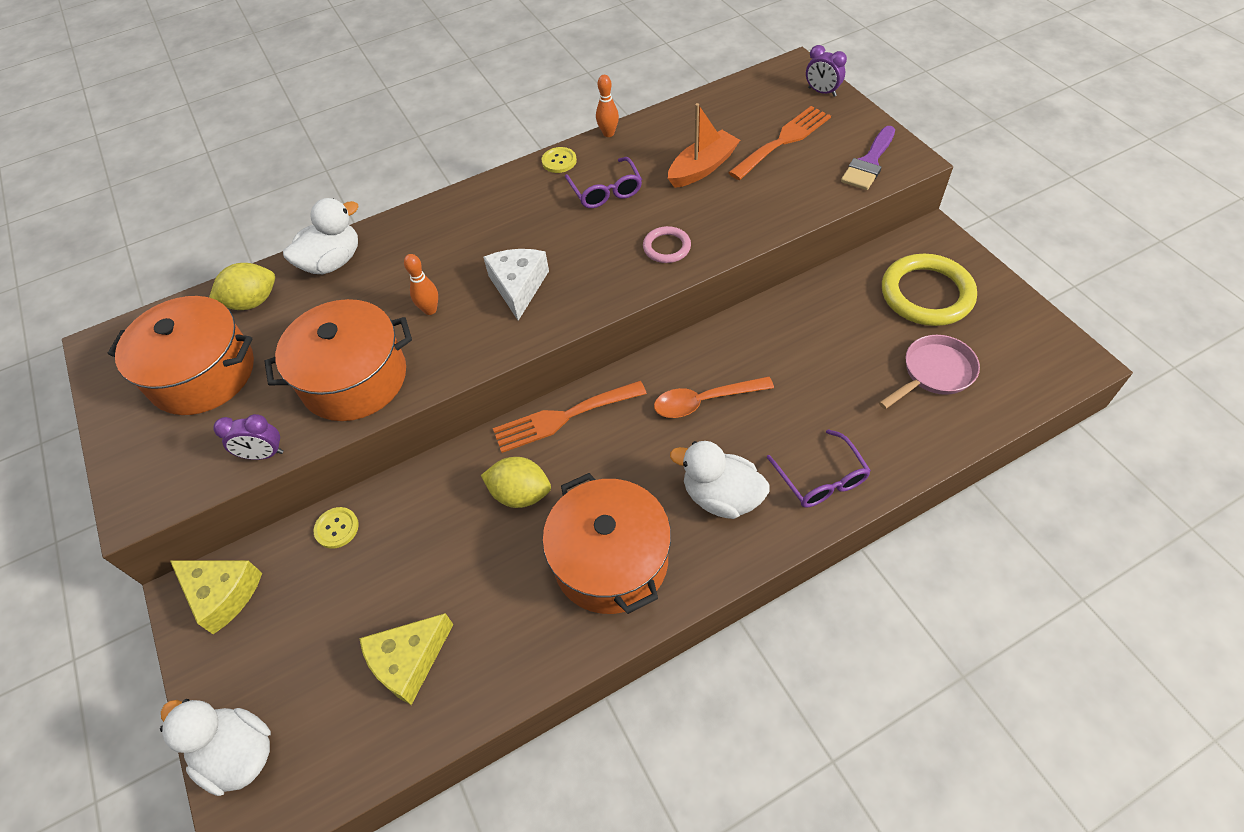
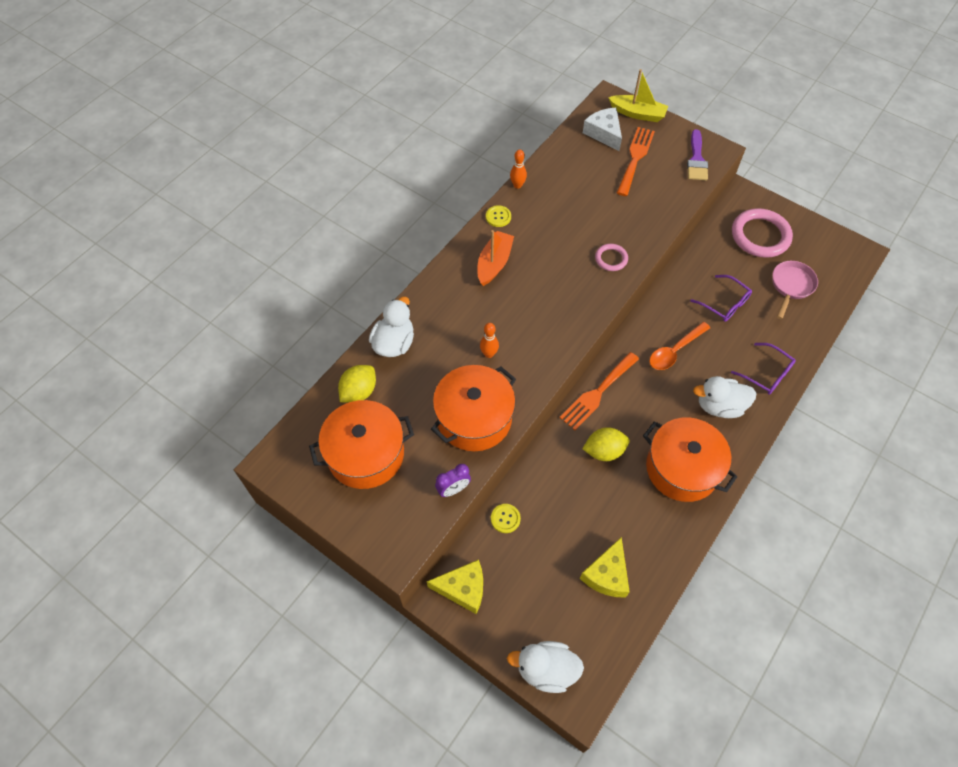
camera: 30 degrees left, 5 degrees up
white cheese [483,249,549,321] -> white cheese moved to [583,108,622,151]
purple glasses [565,157,642,208] -> purple glasses moved to [690,275,752,322]
orange boat [668,103,740,188] -> orange boat moved to [477,230,514,286]
purple clock [806,45,847,97] -> yellow boat [608,69,668,122]
yellow ring [882,254,977,326] -> pink ring [732,208,793,258]

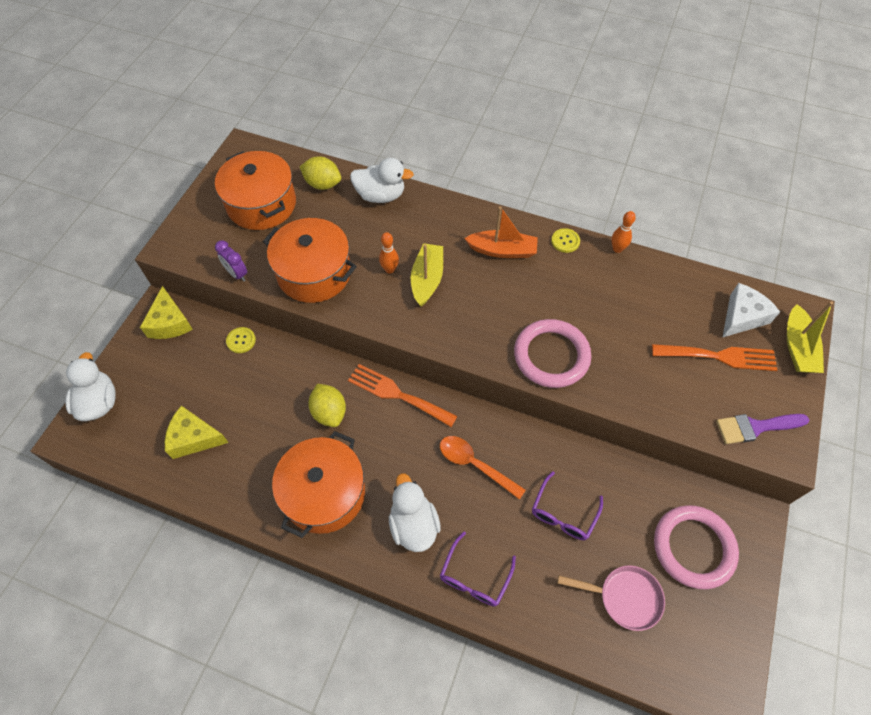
camera: 75 degrees right, 0 degrees up
pink ring [595,244,628,271] -> pink ring [514,319,591,388], size x1.95
none -> yellow boat [411,243,443,307]

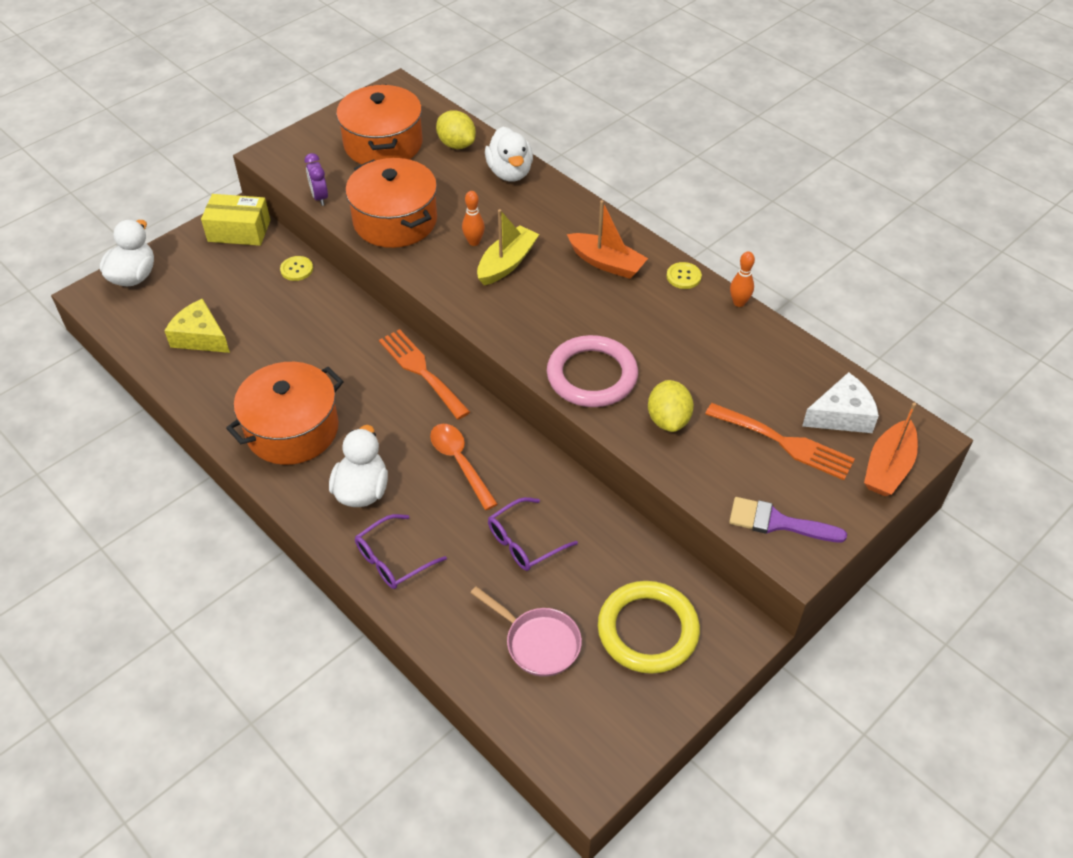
camera: 25 degrees right, 10 degrees down
yellow cheese [140,286,193,339] -> yellow box [201,194,270,246]
yellow lemon [308,384,346,427] -> yellow lemon moved to [648,380,694,432]
white duck [350,158,414,203] -> white duck turned 45 degrees clockwise [485,127,533,182]
pink ring [654,505,739,590] -> yellow ring [598,581,700,674]
yellow boat [787,301,833,373] -> orange boat [864,403,918,496]

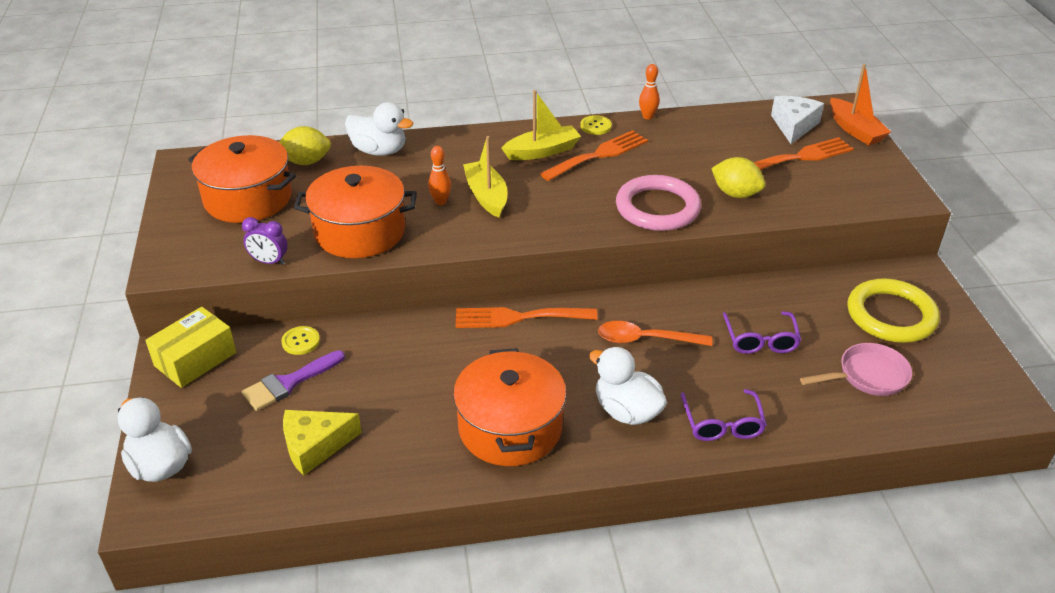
camera: 55 degrees left, 10 degrees down
orange boat [567,200,648,279] -> yellow boat [502,90,581,160]
purple brush [729,497,847,542] -> purple brush moved to [241,350,345,411]
none -> orange fork [540,130,648,181]

